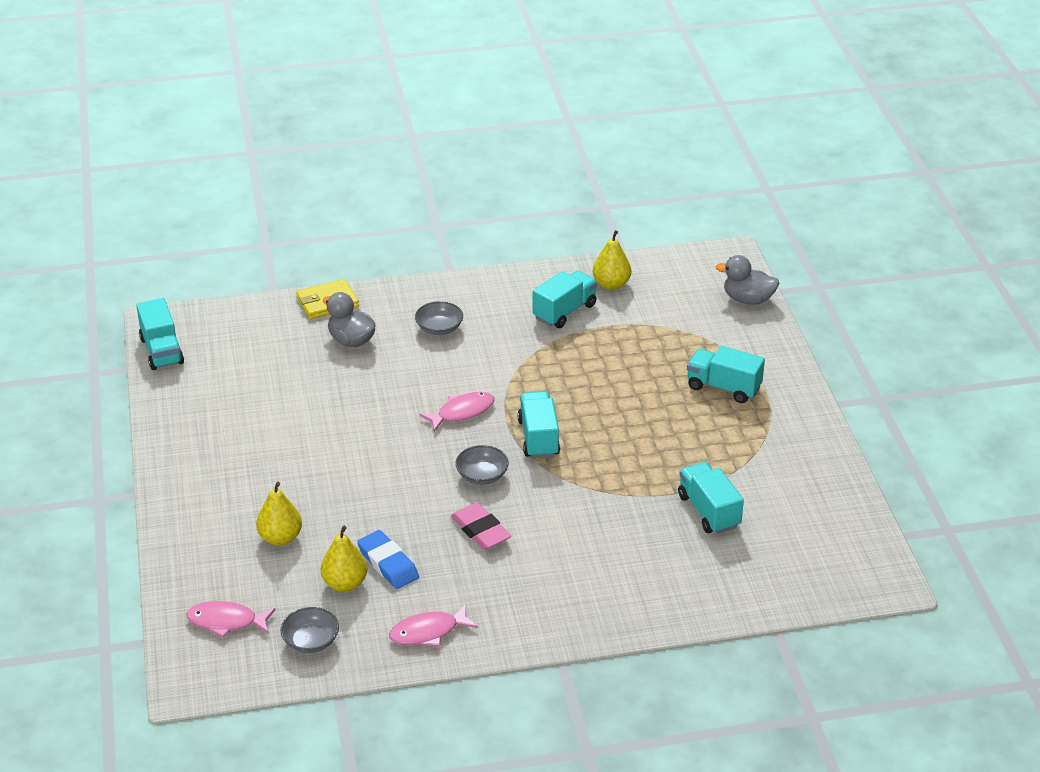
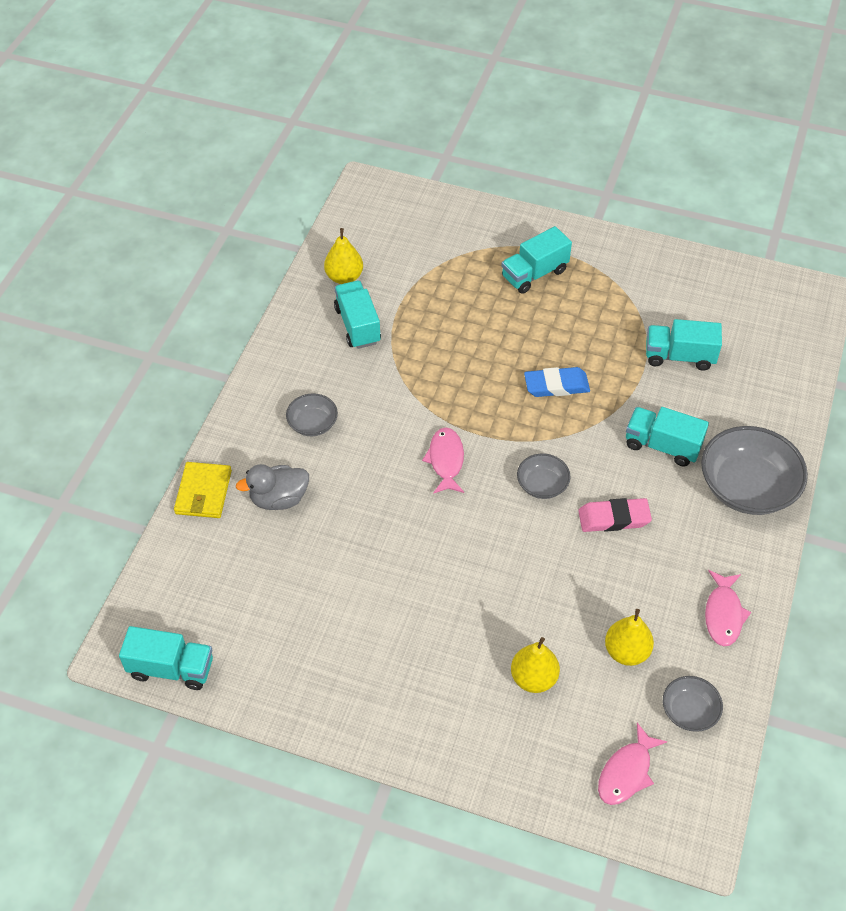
camera: 60 degrees left, 15 degrees up
blue eraser [357,530,419,589] -> blue eraser moved to [524,367,590,397]
turquoise truck [517,391,560,458] -> turquoise truck moved to [626,407,709,466]
grey duck [715,255,779,305] -> none
none -> grey bowl [701,426,808,515]

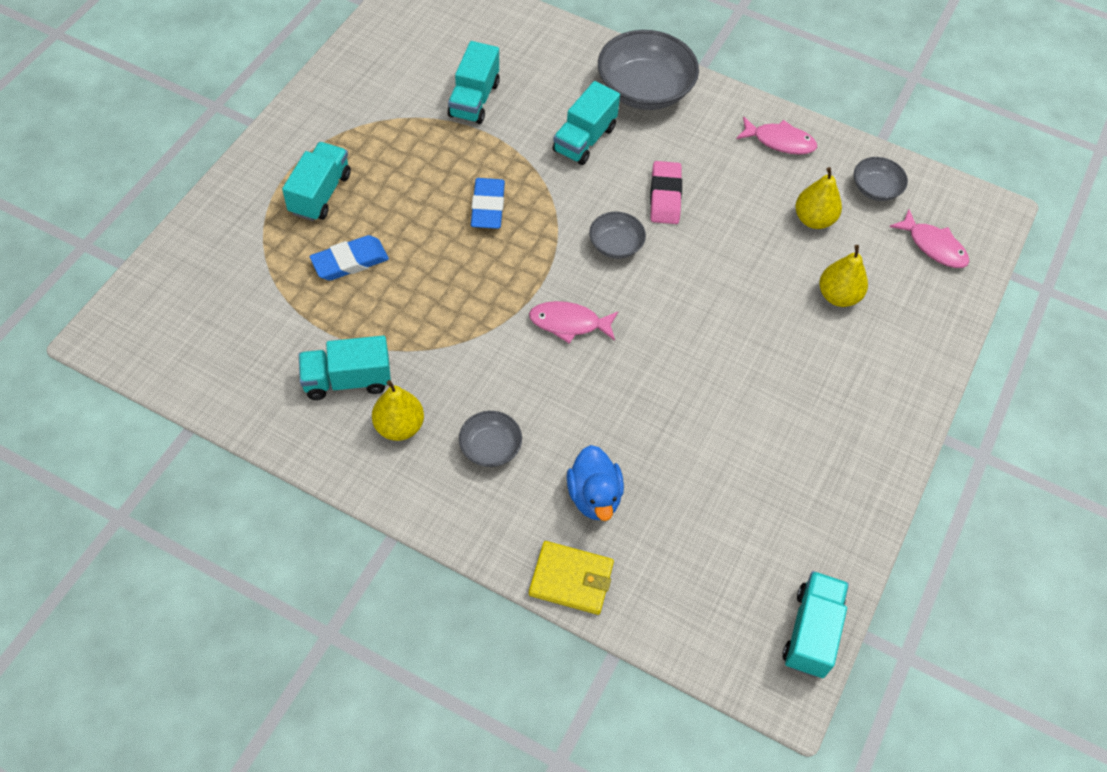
camera: 85 degrees left, 5 degrees up
grey duck [236,464,309,510] -> blue duck [567,445,624,521]
yellow pear [324,228,363,284] -> yellow pear moved to [372,380,424,441]
turquoise truck [501,226,572,294] -> turquoise truck turned 135 degrees counterclockwise [282,142,351,221]
none -> blue eraser [310,235,389,281]

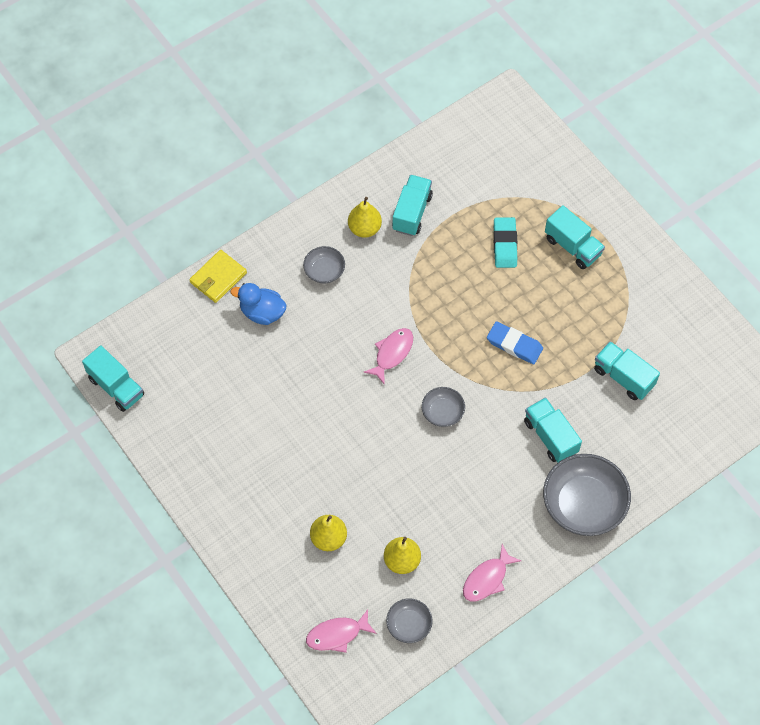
camera: 120 degrees right, 5 degrees up
blue eraser [310,235,389,281] -> turquoise eraser [494,217,517,268]
pink eraser [650,161,682,224] -> none

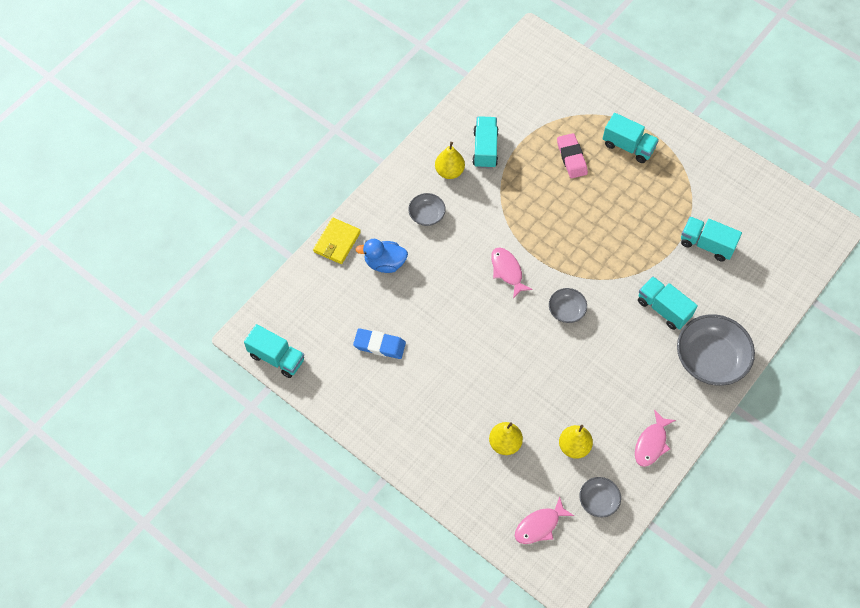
camera: 15 degrees left, 0 degrees up
pink fish [364,328,413,384] -> pink fish turned 45 degrees counterclockwise [491,247,533,298]
blue eraser [487,321,543,364] -> blue eraser moved to [353,328,406,359]
turquoise eraser [494,217,517,268] -> pink eraser [557,133,588,178]

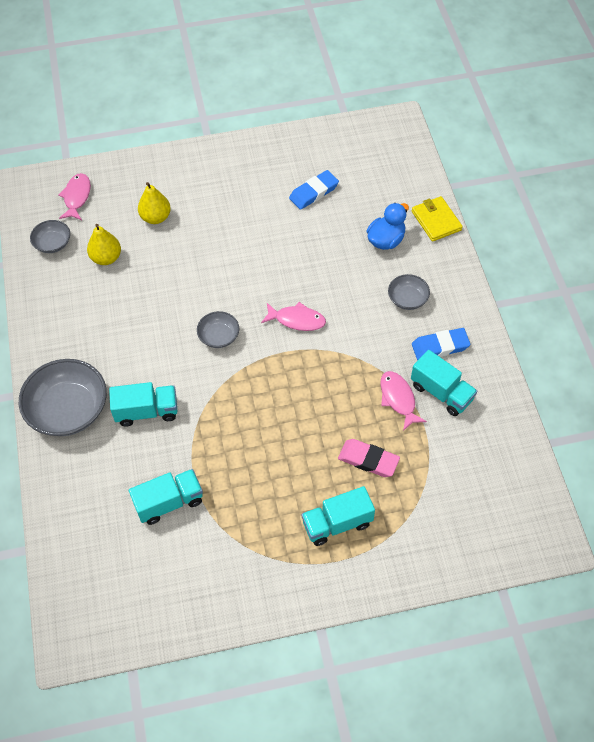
camera: 130 degrees right, 5 degrees down
turquoise truck [244,324,304,378] -> none
yellow pear [435,142,465,179] -> blue eraser [412,328,470,360]
pink fish [635,410,676,467] -> pink fish moved to [380,371,427,431]

